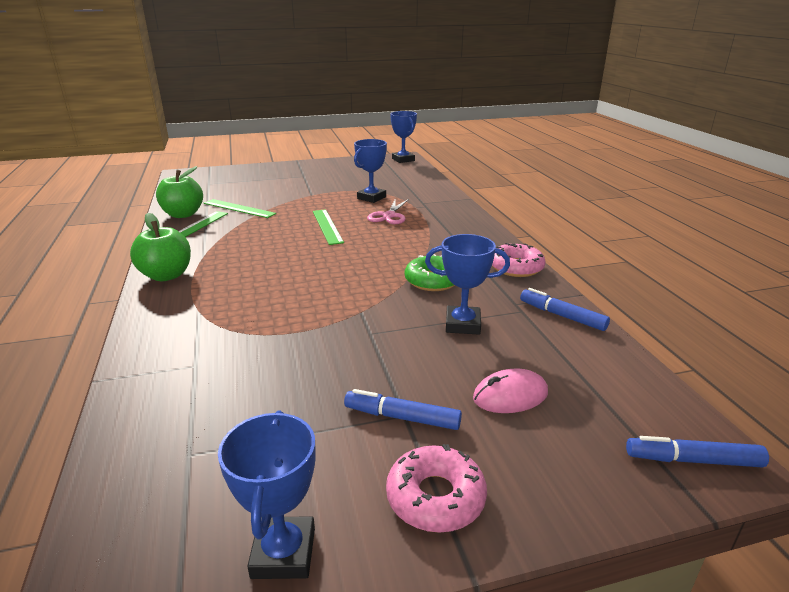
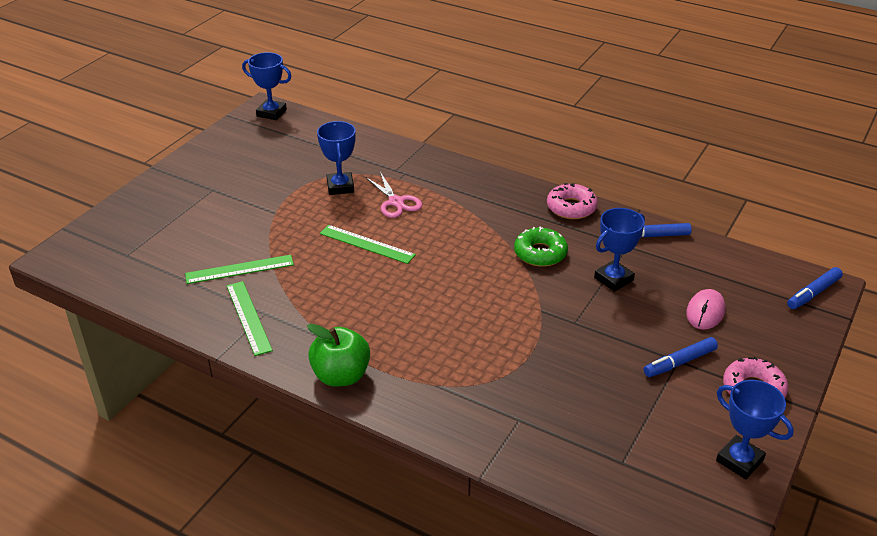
camera: 45 degrees left, 10 degrees up
green apple [156,166,203,218] -> none

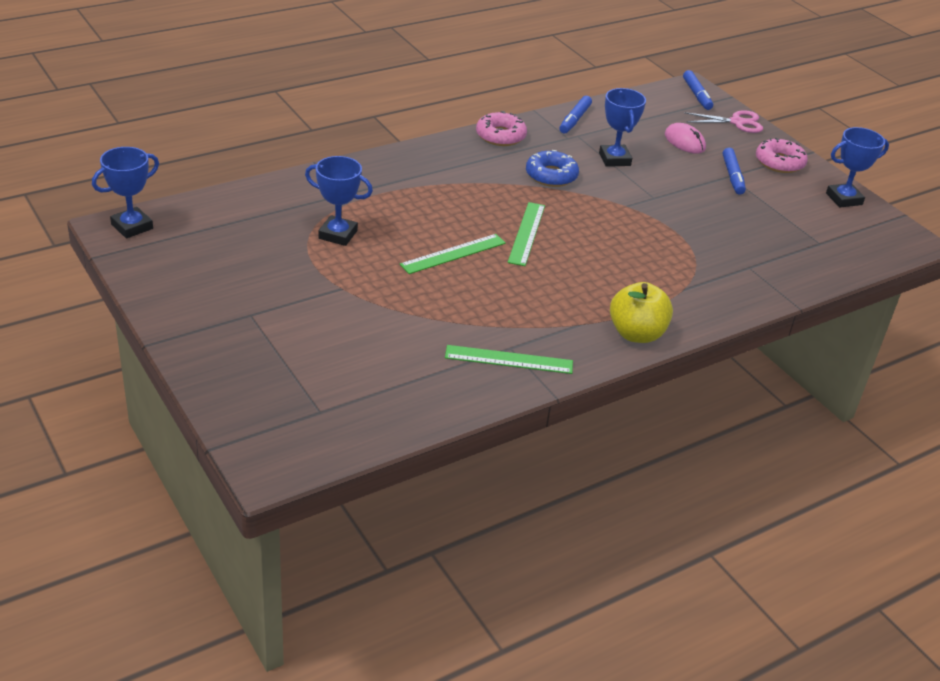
camera: 65 degrees left, 0 degrees up
green ruler [185,255,294,284] -> green ruler moved to [508,202,545,266]
green apple [307,324,370,387] -> yellow apple [610,282,673,343]
pink scissors [365,172,422,218] -> pink scissors moved to [684,110,763,133]
green donut [514,227,568,267] -> blue donut [526,150,579,187]

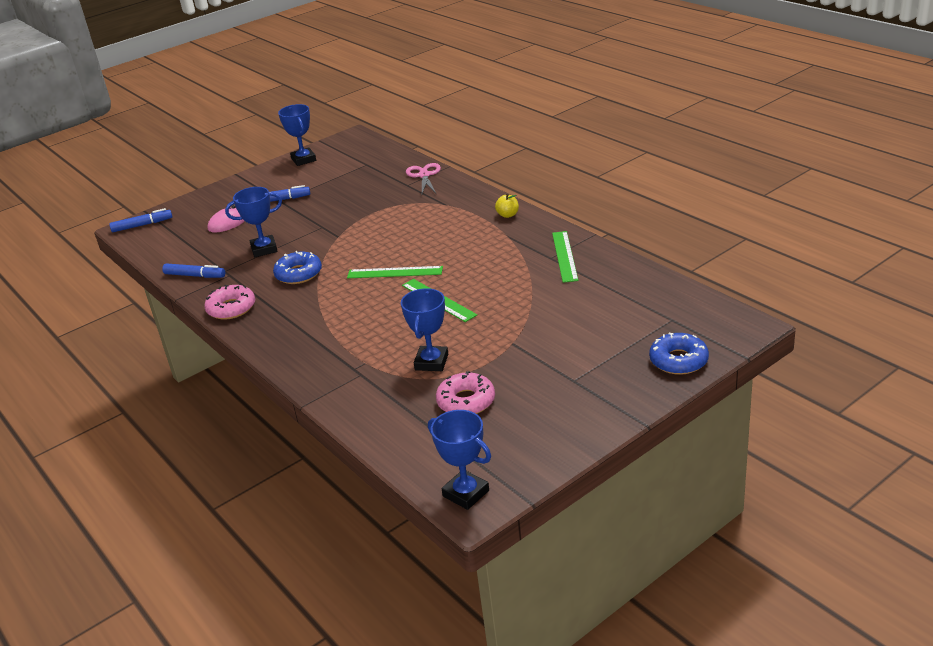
camera: 90 degrees left, 5 degrees down
yellow apple [610,282,673,343] -> yellow apple [495,193,519,218], size x0.53
pink scissors [684,110,763,133] -> pink scissors moved to [406,163,441,194]
pink donut [756,138,808,173] -> pink donut moved to [436,371,495,414]
none -> blue donut [649,333,709,375]

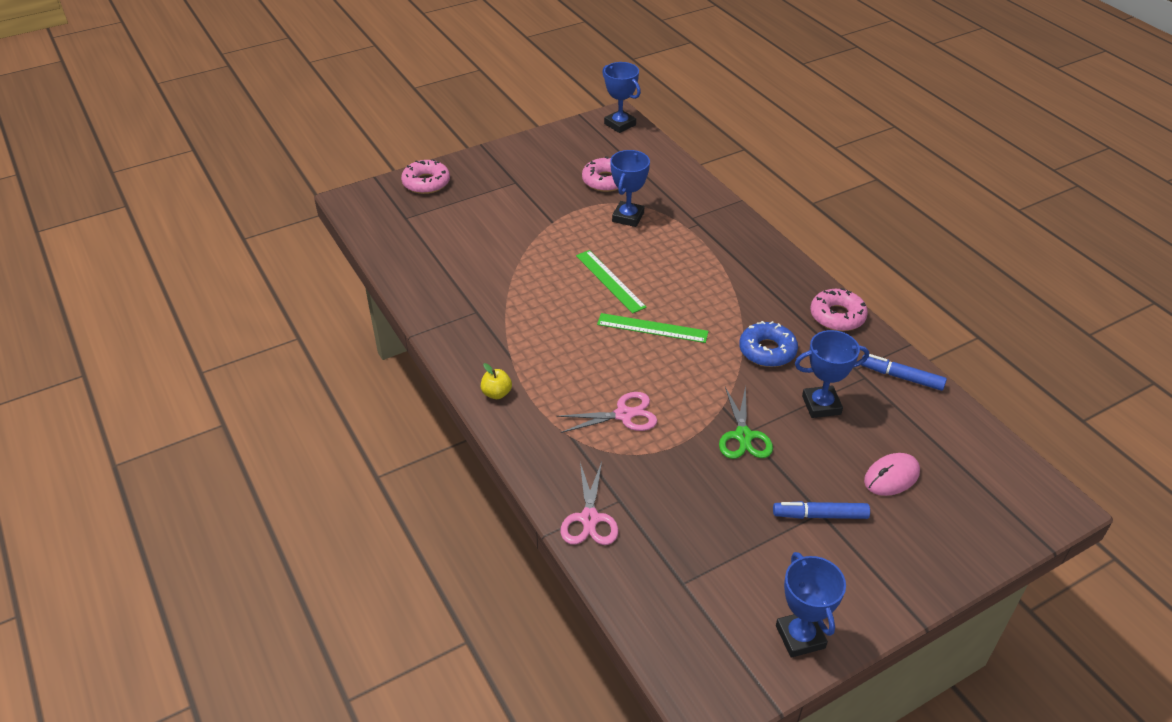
camera: 175 degrees left, 10 degrees up
blue marker [109,208,172,232] -> none
green ruler [552,231,579,283] -> none
blue donut [649,333,709,375] -> pink donut [401,159,450,194]
none -> pink scissors [557,392,658,433]
none -> green scissors [719,386,773,459]

